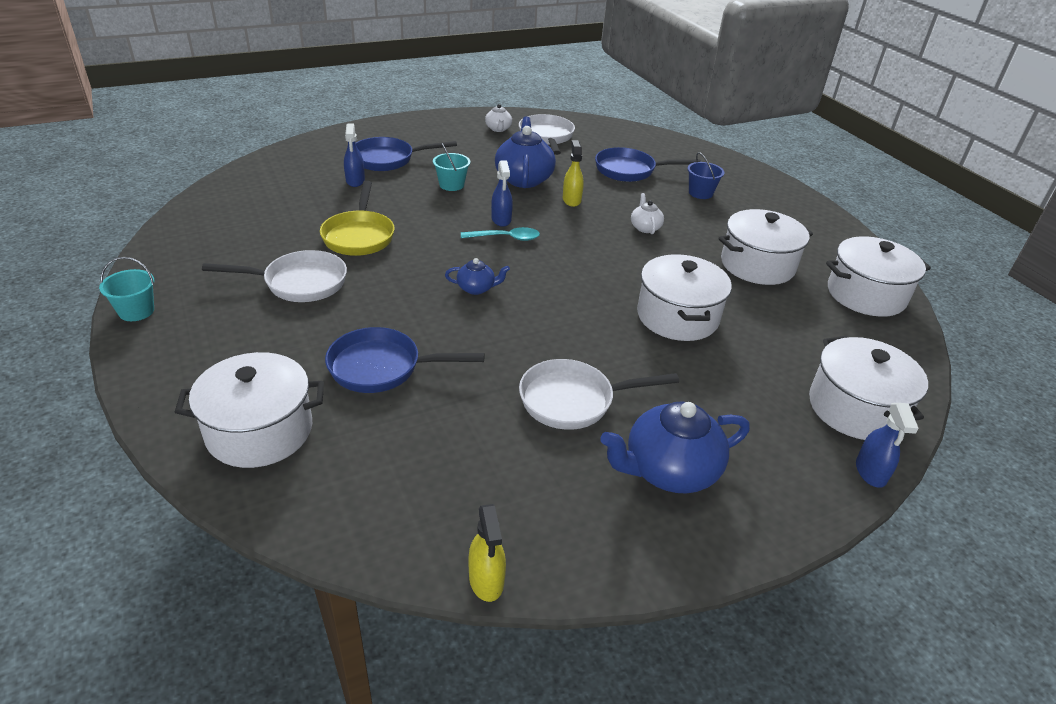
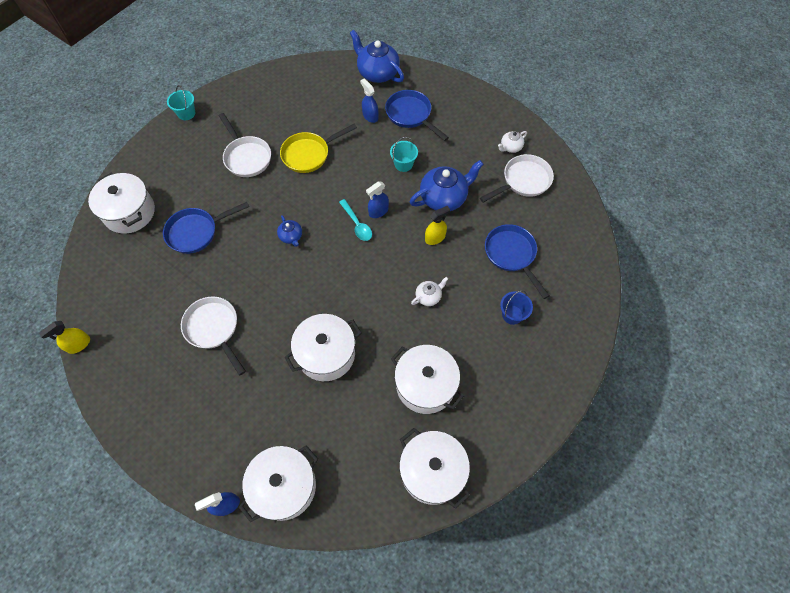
camera: 65 degrees right, 25 degrees up
blue pan [325,327,485,393] -> blue pan turned 90 degrees counterclockwise [163,202,249,254]
blue spray bottle [344,124,365,187] -> blue spray bottle turned 90 degrees clockwise [360,79,378,123]
blue teapot [600,401,750,493] -> blue teapot moved to [350,30,404,83]

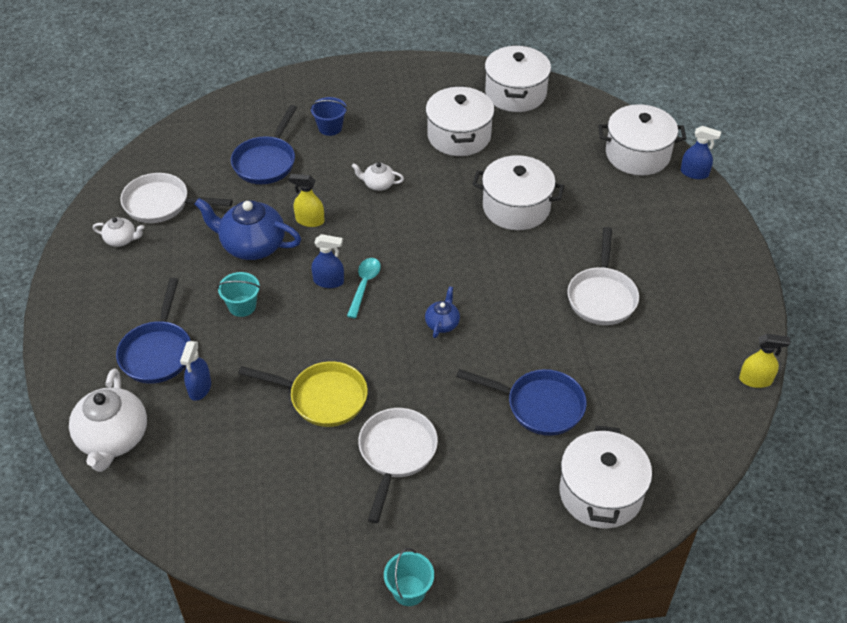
camera: 135 degrees left, 15 degrees down
blue teapot [350,30,404,83] -> white teapot [69,368,147,472]

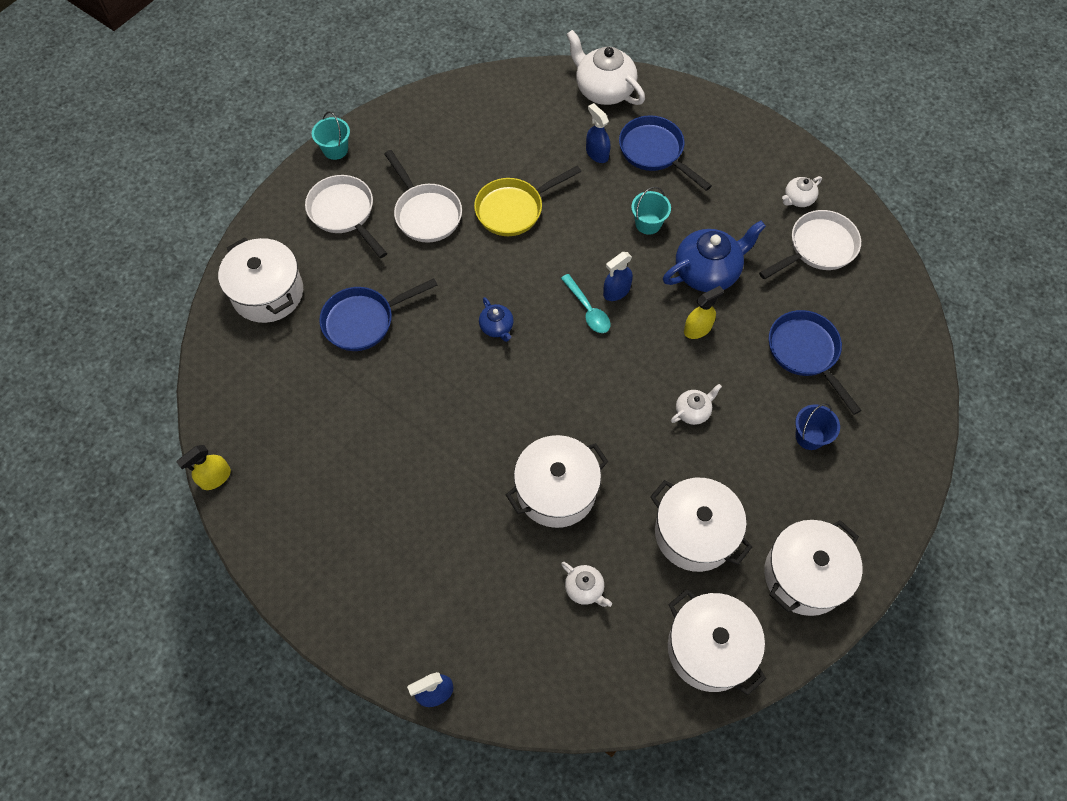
camera: 135 degrees right, 15 degrees up
white pan [567,227,639,325] -> white pan moved to [305,175,387,258]
white pot [598,104,686,176] -> white pot moved to [764,520,863,616]
none -> white teapot [561,562,612,607]

